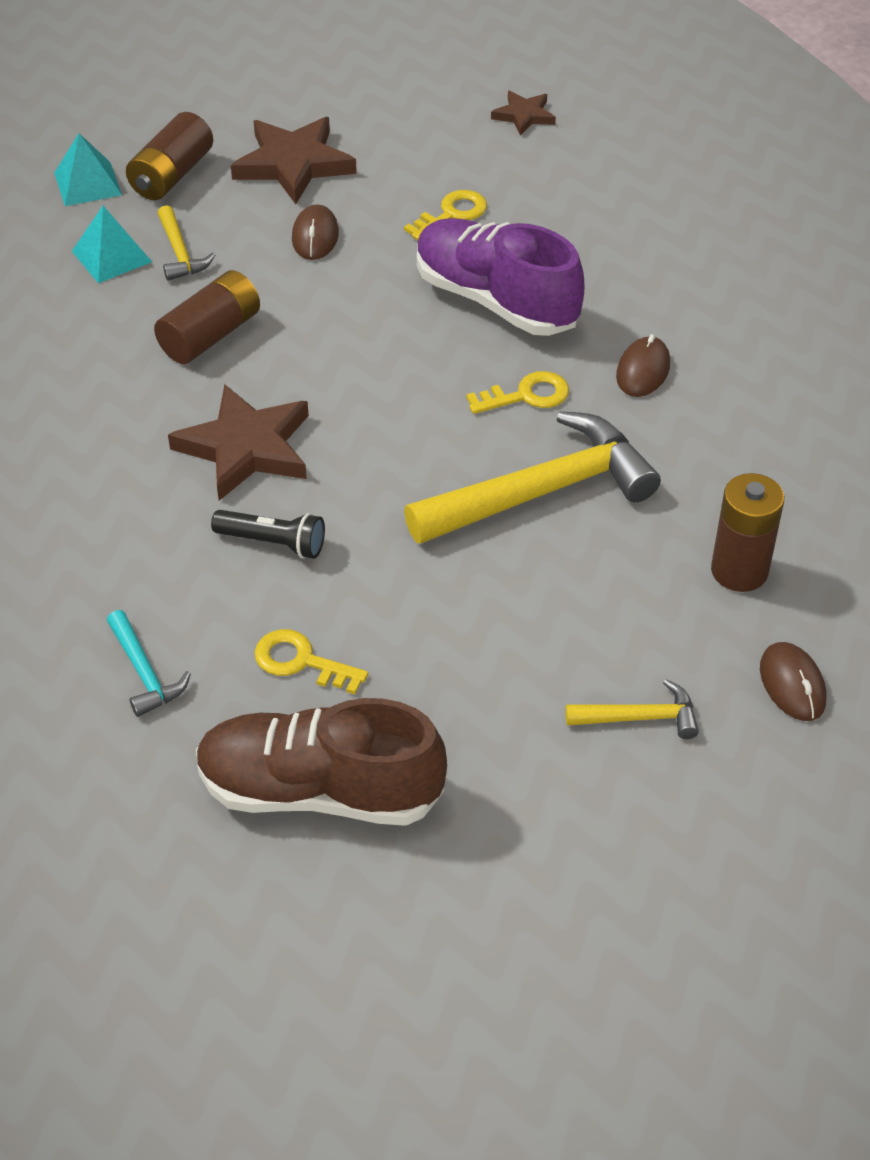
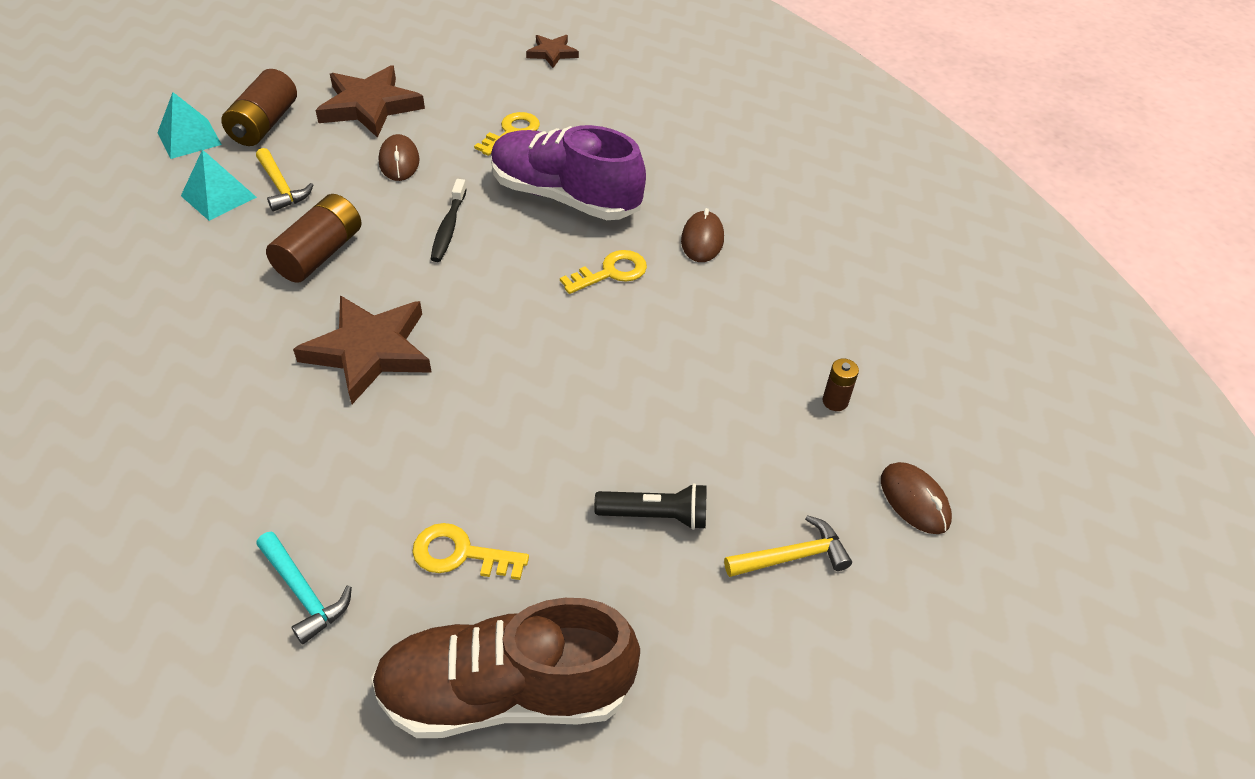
camera: 15 degrees left, 0 degrees up
black flashlight [211,510,325,559] -> black flashlight moved to [594,483,706,530]
yellow hammer [404,411,661,544] -> none
brown battery [711,473,784,592] -> brown battery [823,358,859,411], size x0.51
none -> black toothbrush [431,179,467,262]

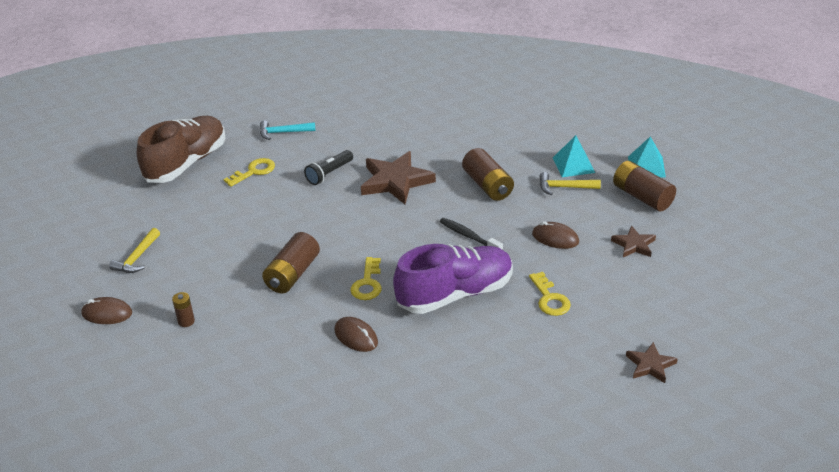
camera: 130 degrees right, 10 degrees down
brown star [315,65,425,138] -> brown star [611,226,656,257], size x0.54
black flashlight [594,483,706,530] -> black flashlight moved to [304,150,353,185]
none -> brown battery [262,232,320,293]

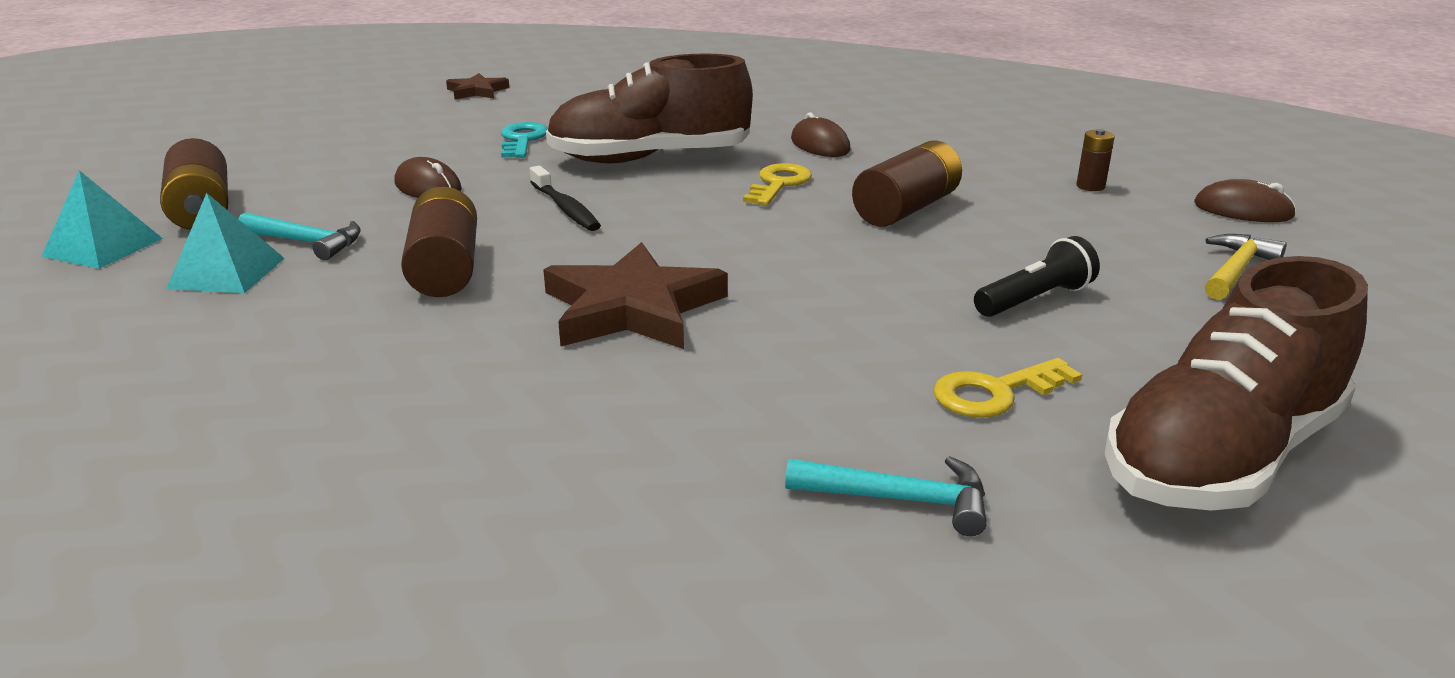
camera: 165 degrees left, 10 degrees down
black flashlight [304,150,353,185] -> black flashlight moved to [974,236,1100,317]
purple shoe [393,244,513,314] -> brown shoe [546,53,753,163]
yellow key [529,272,571,316] -> turquoise key [501,122,548,158]
yellow hammer [540,172,601,195] -> turquoise hammer [238,212,361,260]
brown star [611,226,656,257] -> none

